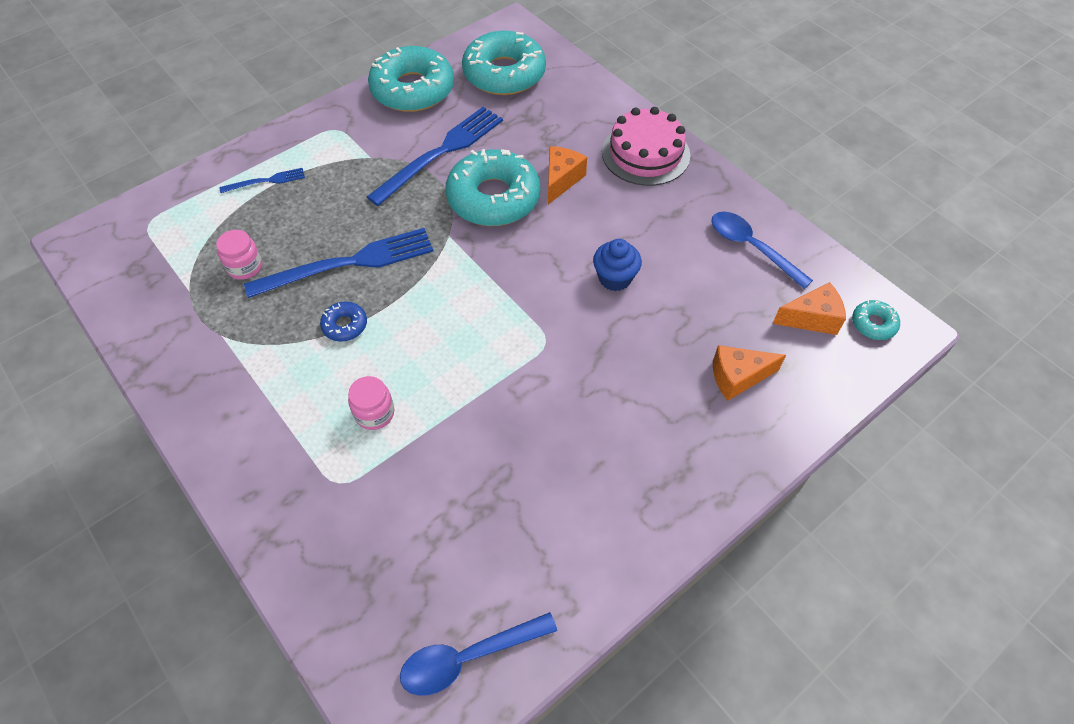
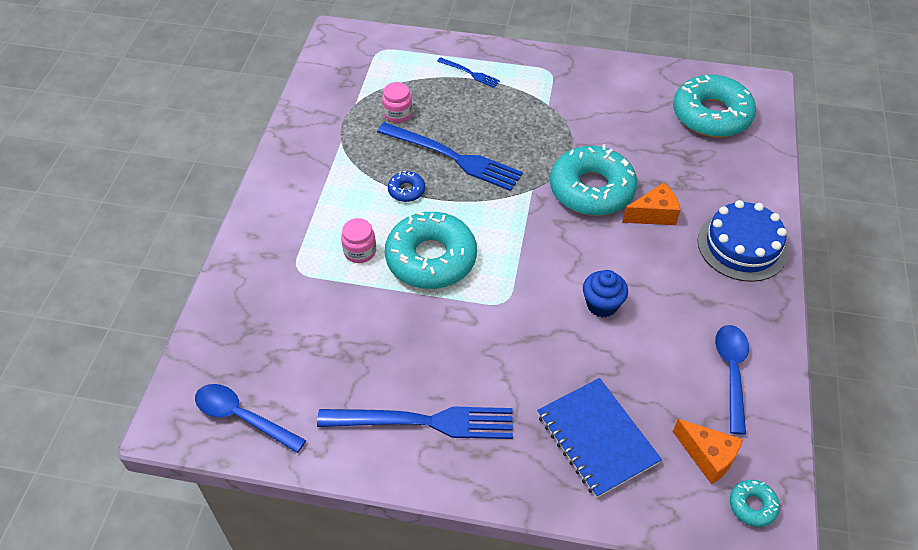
camera: 50 degrees right, 5 degrees down
blue fork [367,107,503,206] -> blue fork moved to [317,407,513,439]
turquoise donut [368,46,454,112] -> turquoise donut moved to [385,212,477,289]
pink cake [602,107,690,186] -> blue cake [698,200,788,282]
orange cheese [713,345,786,401] -> blue notebook [537,378,662,498]

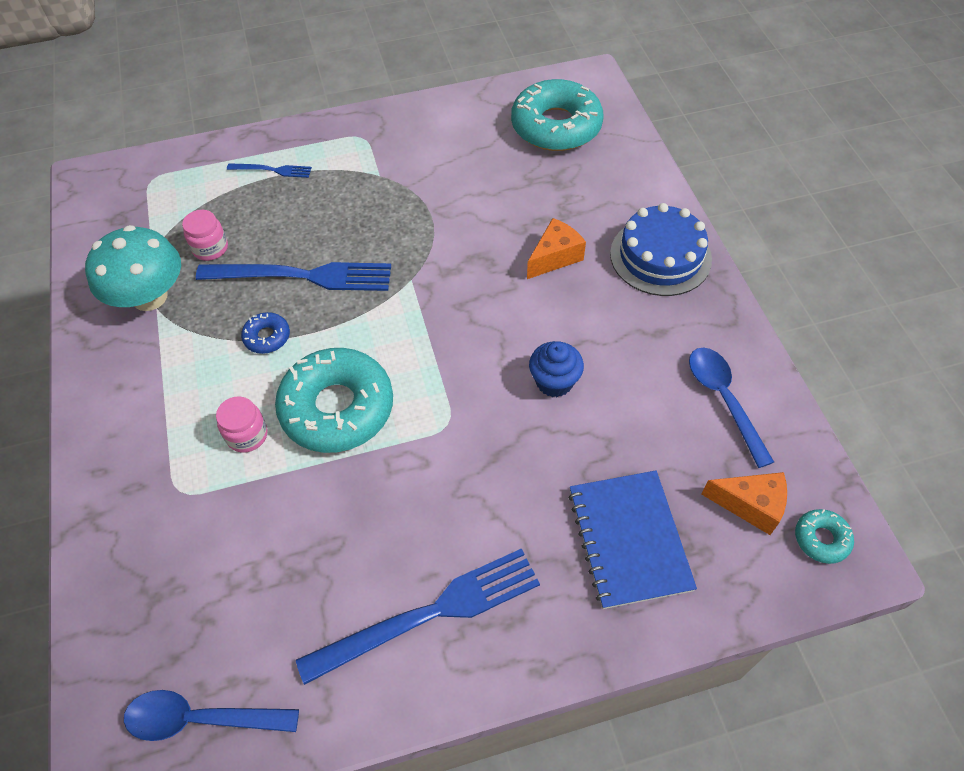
camera: 25 degrees left, 5 degrees up
blue notebook [537,378,662,498] -> blue notebook turned 45 degrees clockwise [568,471,697,609]
turquoise donut [550,144,637,216] -> none
none -> turquoise mushroom [85,225,181,311]

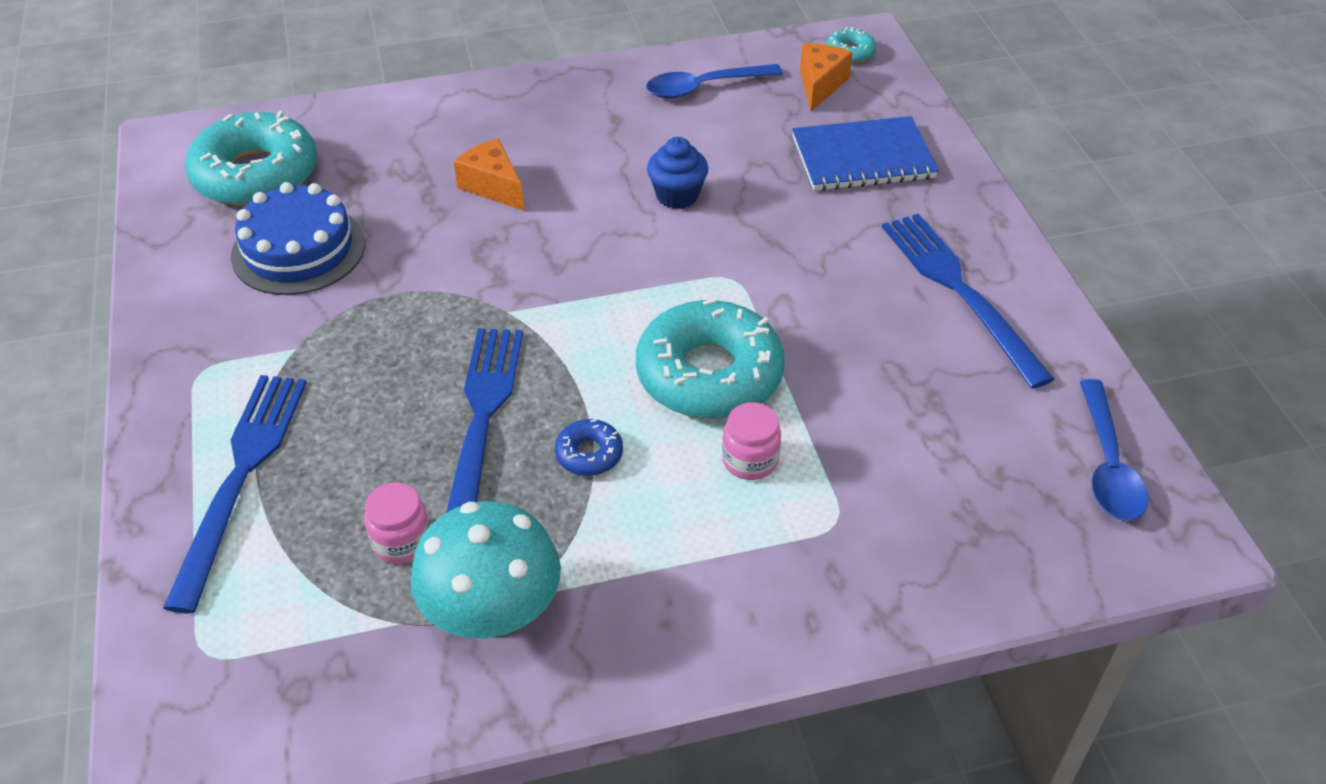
camera: 90 degrees left, 10 degrees down
blue fork [227,163,312,178] -> blue fork [163,375,307,613], size x2.09
blue cake [610,203,712,296] -> blue cake moved to [231,182,365,295]

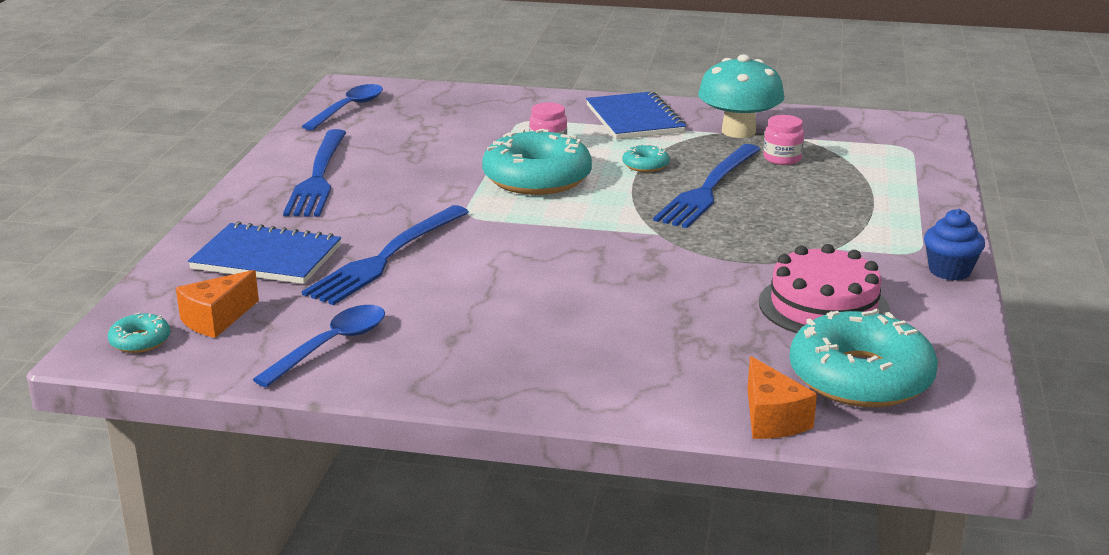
camera: 155 degrees left, 20 degrees down
blue fork [163,375,307,613] -> blue fork moved to [302,205,469,305]
blue cake [231,182,365,295] -> pink cake [759,244,890,334]
orange cheese [454,138,524,211] -> orange cheese moved to [747,356,817,439]
blue donut [555,419,623,476] -> turquoise donut [622,144,669,172]
blue spoon [646,64,783,98] -> blue spoon turned 60 degrees counterclockwise [252,305,385,387]
blue cupcake [647,137,708,209] -> blue cupcake moved to [924,209,985,281]
none -> blue notebook [586,91,686,139]

